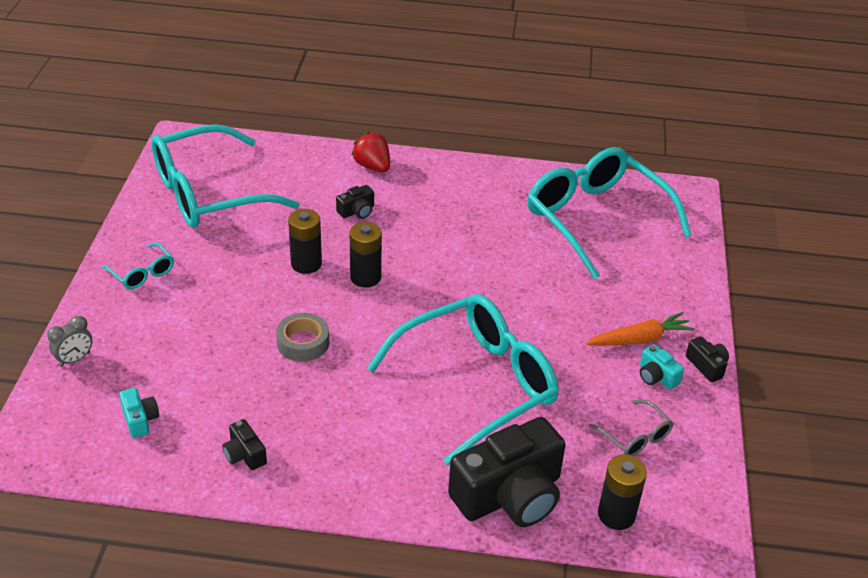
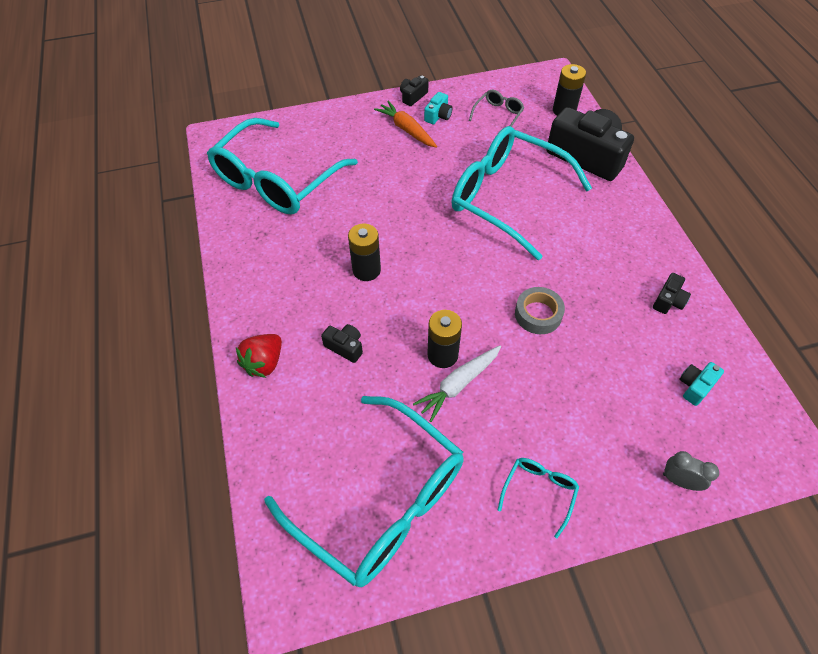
camera: 110 degrees left, 15 degrees up
black battery [350,222,382,287] -> black battery moved to [348,224,381,281]
none -> white carrot [413,345,501,422]

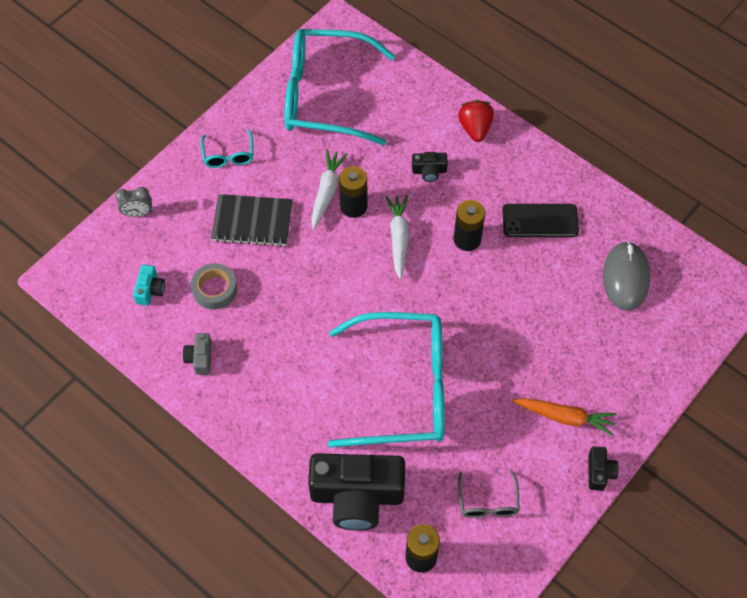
camera: 145 degrees right, 5 degrees up
turquoise glasses [207,118,358,215] -> grey mouse [603,241,650,311]
turquoise camera [424,92,453,124] -> none
grey tape [515,287,565,334] -> grey tape moved to [191,263,237,310]
black camera [653,273,691,314] -> grey camera [183,333,212,375]
none -> black notebook [211,194,293,247]
none -> white carrot [386,195,409,279]
none -> black phone [502,204,579,237]

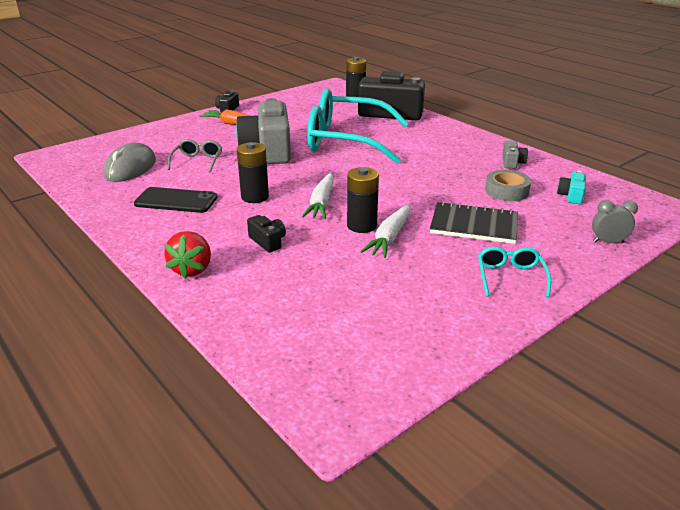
camera: 170 degrees left, 30 degrees down
turquoise glasses [285,29,395,145] -> none
black camera [412,152,448,182] -> black camera turned 45 degrees clockwise [247,215,286,252]
grey glasses [458,470,520,518] -> grey glasses moved to [168,139,222,173]
none -> grey camera [236,98,291,164]

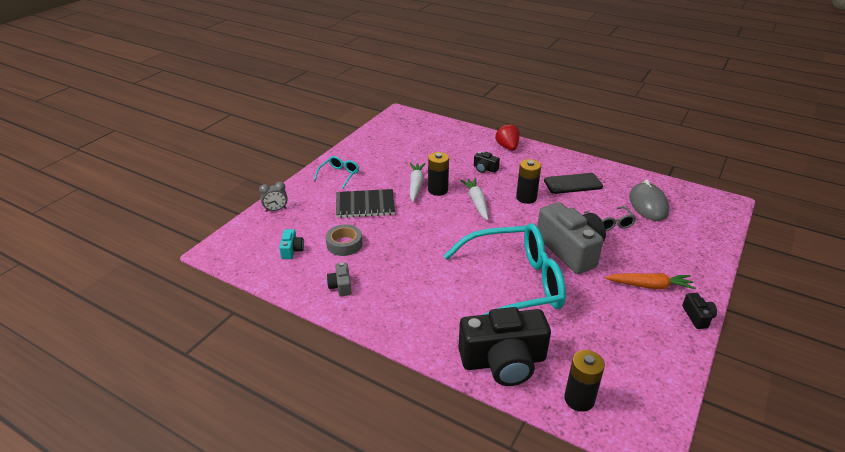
camera: 160 degrees right, 5 degrees up
turquoise glasses [478,247,551,298] -> turquoise glasses turned 135 degrees counterclockwise [314,156,359,189]

